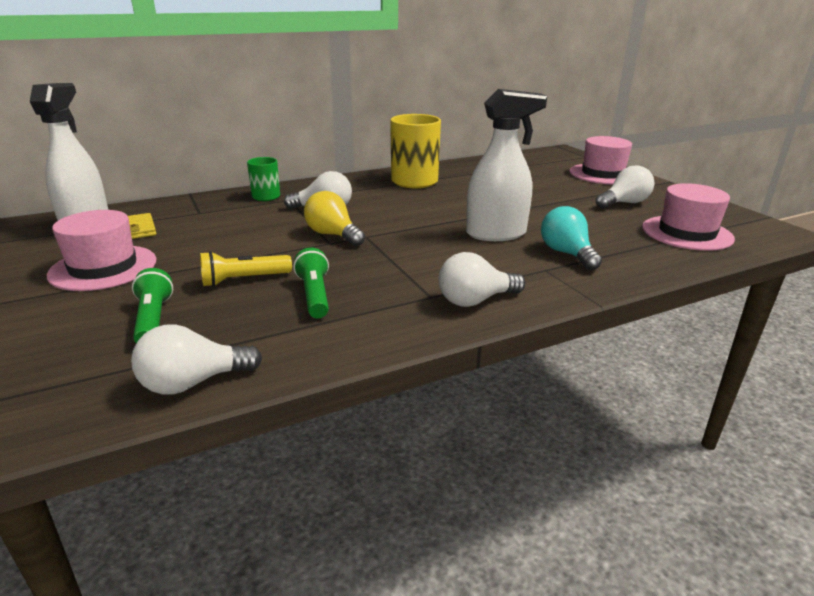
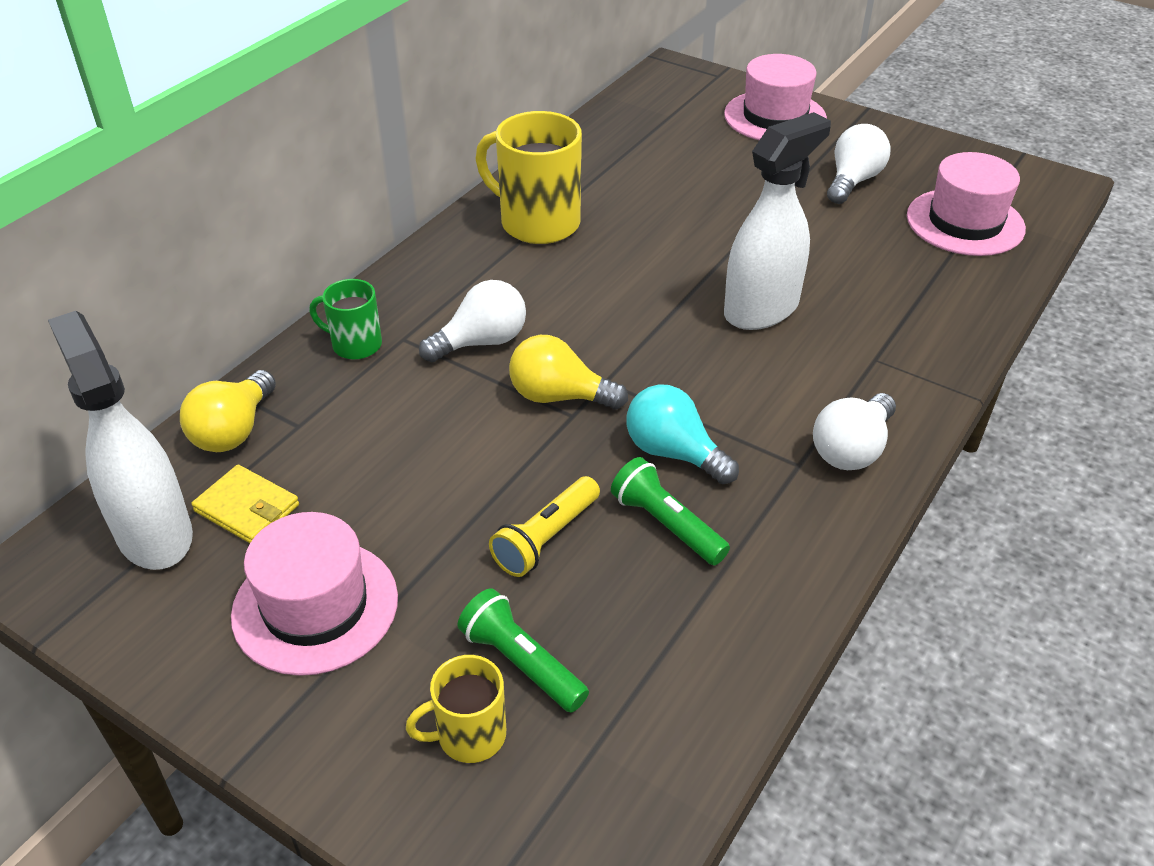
camera: 30 degrees left, 15 degrees up
white light bulb [131,324,262,394] -> none
turquoise light bulb [541,206,602,270] -> turquoise light bulb moved to [626,384,739,484]
none -> yellow light bulb [180,370,276,452]
none -> yellow mug [406,655,506,763]

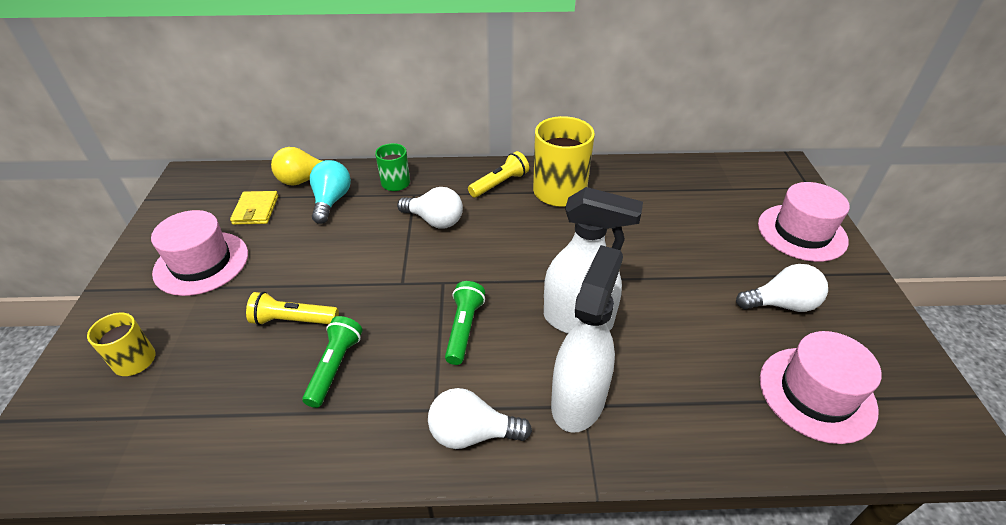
camera: 55 degrees right, 0 degrees up
white spray bottle [48,311,193,570] -> white spray bottle moved to [551,245,623,433]
green flashlight [457,588,589,713] -> green flashlight moved to [445,281,485,365]
yellow light bulb [509,335,628,409] -> none
turquoise light bulb [626,384,739,484] -> turquoise light bulb moved to [310,160,351,224]
none -> yellow flashlight [468,151,529,198]

